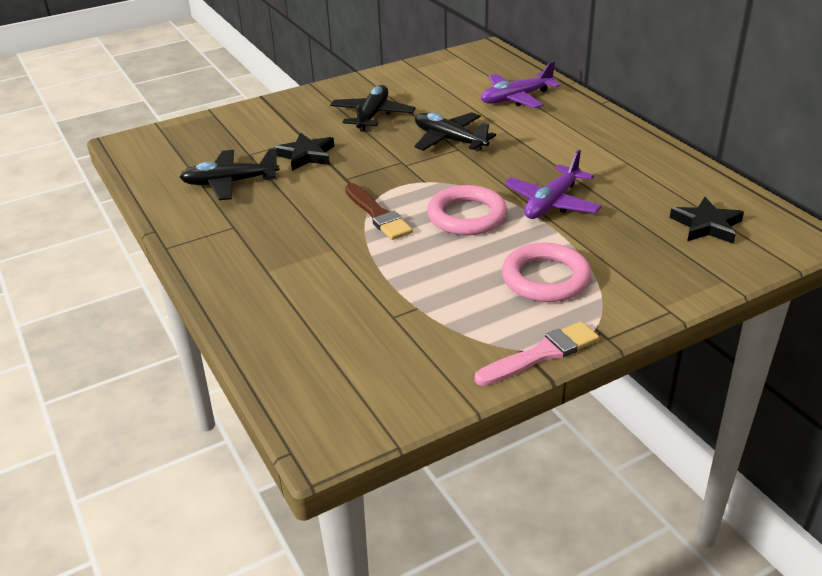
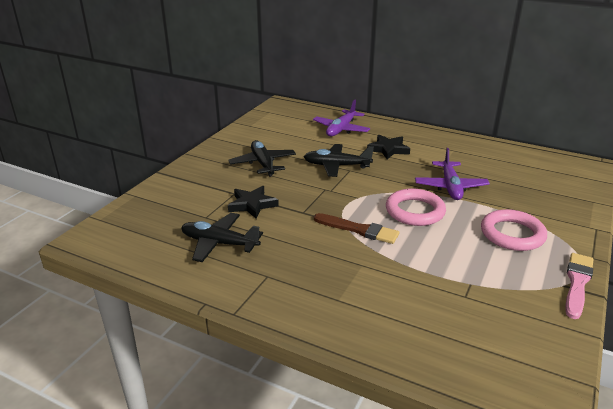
camera: 35 degrees left, 5 degrees down
black plane [180,148,280,200] -> black plane turned 60 degrees clockwise [181,213,263,262]
black star [670,197,744,244] -> black star moved to [367,135,410,160]

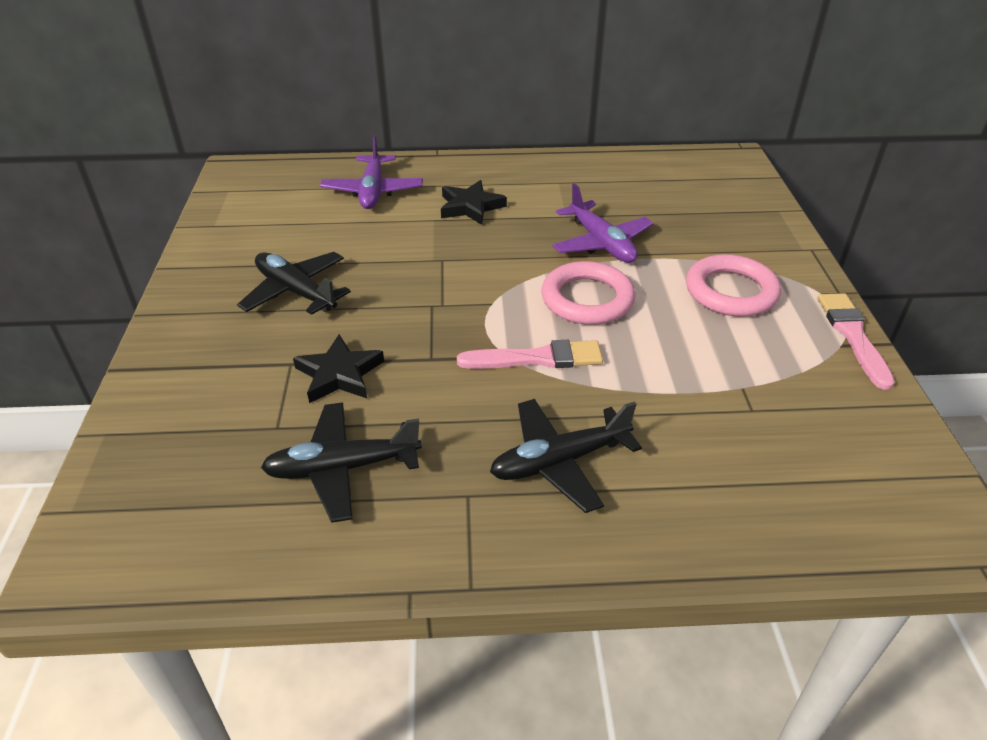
camera: 30 degrees left, 10 degrees up
black plane [304,144,374,177] -> black plane moved to [490,399,642,513]
brown brush [314,213,399,244] -> pink brush [457,340,603,369]

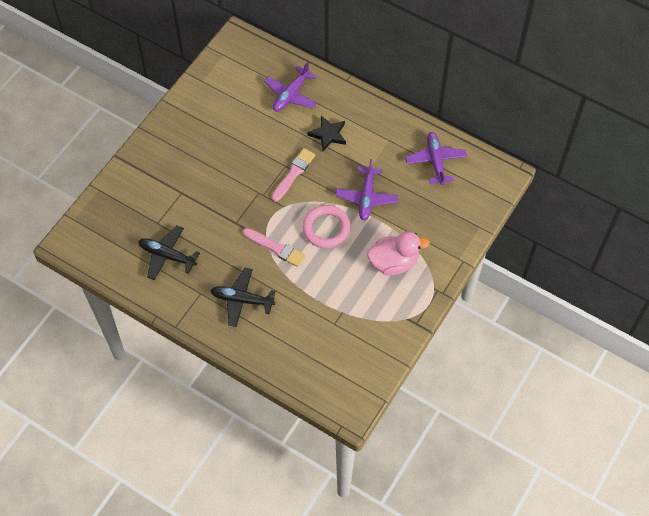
camera: 35 degrees right, 20 degrees up
black plane [237,252,351,315] -> none
black star [293,335,384,403] -> none
pink ring [686,254,781,317] -> pink duck [367,232,430,275]
pink brush [818,293,895,390] -> pink brush moved to [272,148,315,202]
none -> purple plane [405,132,467,185]

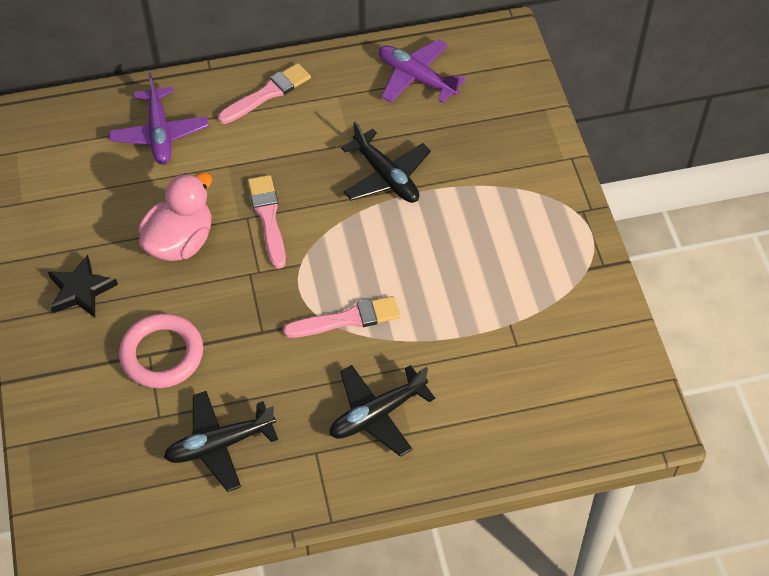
camera: 45 degrees left, 5 degrees down
pink ring [302,205,351,248] -> pink ring moved to [119,313,203,388]
black star [307,115,346,151] -> black star moved to [48,255,118,317]
purple plane [335,159,398,221] -> black plane [341,122,431,203]
pink duck [367,232,430,275] -> pink duck moved to [139,172,212,261]
none -> pink brush [218,63,311,124]

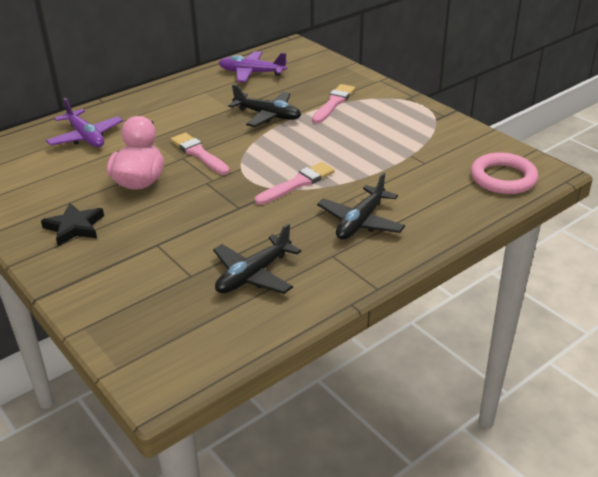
camera: 25 degrees left, 20 degrees down
pink ring [119,313,203,388] -> pink ring moved to [471,152,538,194]
pink brush [218,63,311,124] -> pink brush moved to [312,84,355,124]

